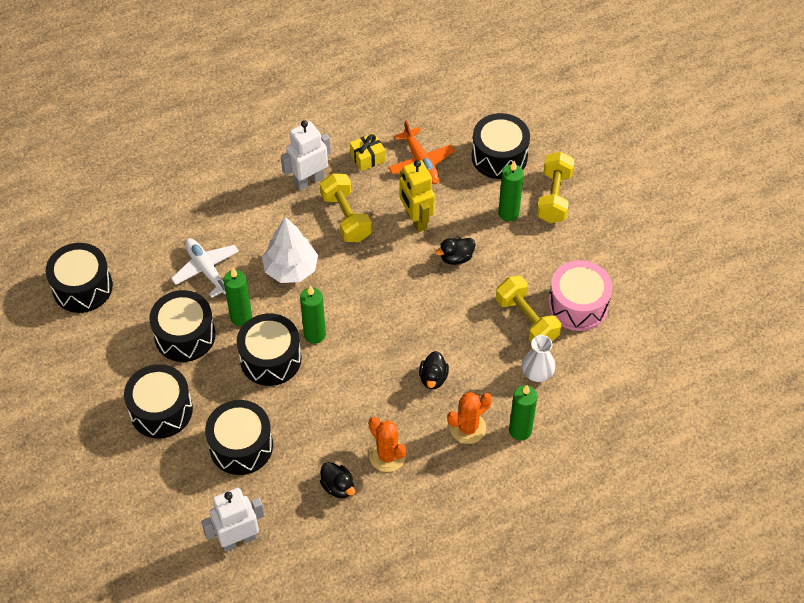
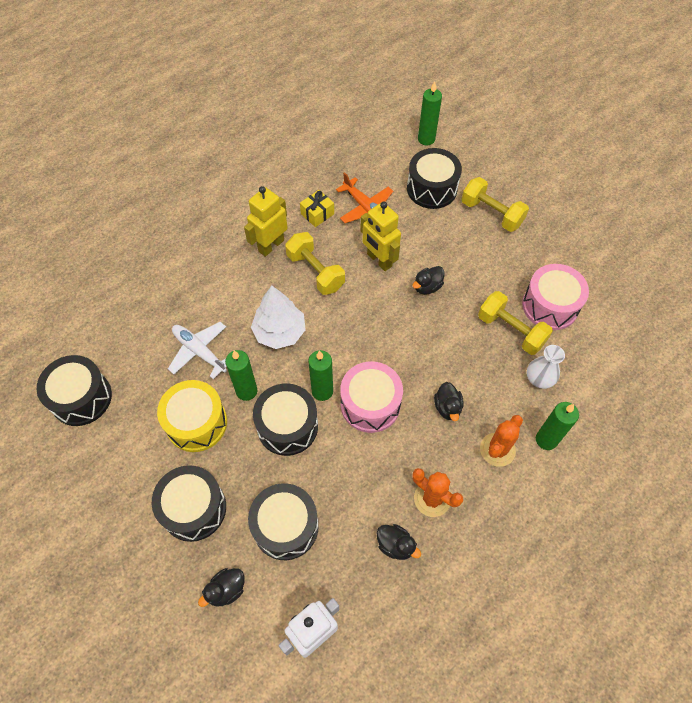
camera: 15 degrees left, 5 degrees up
black drum [149,290,216,362] -> yellow drum [157,380,227,452]
white robot [281,120,331,190] -> yellow robot [244,186,288,257]
green candle [498,161,524,221] -> green candle moved to [418,81,442,145]
yellow dumbbell [537,152,575,223] -> yellow dumbbell turned 45 degrees counterclockwise [461,177,529,232]
none -> black duck [198,568,245,607]
none -> pink drum [340,362,403,433]

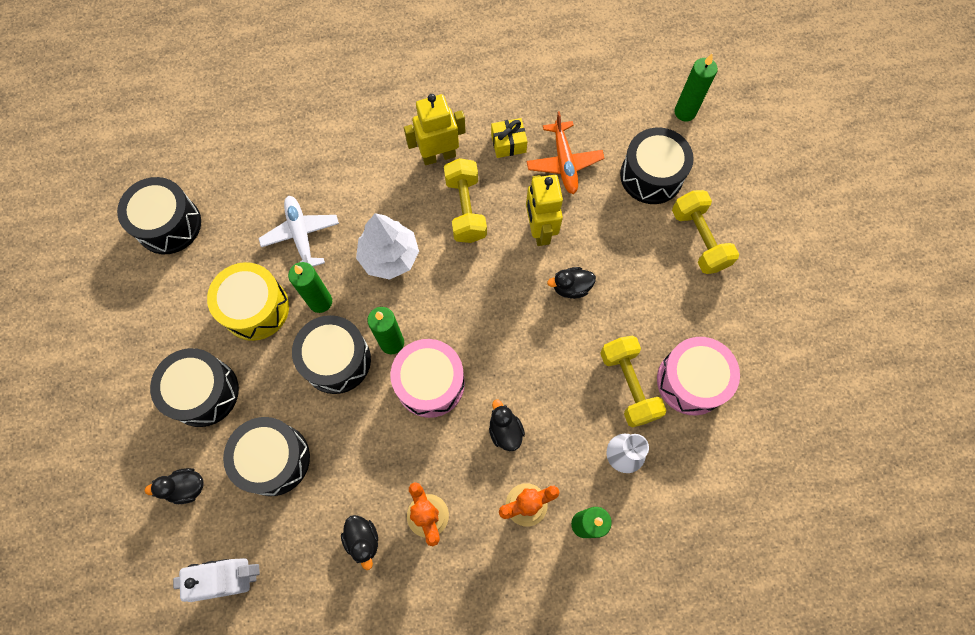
camera: 30 degrees right, 10 degrees up
black duck [434,382,464,421] -> black duck turned 135 degrees clockwise [489,400,525,451]

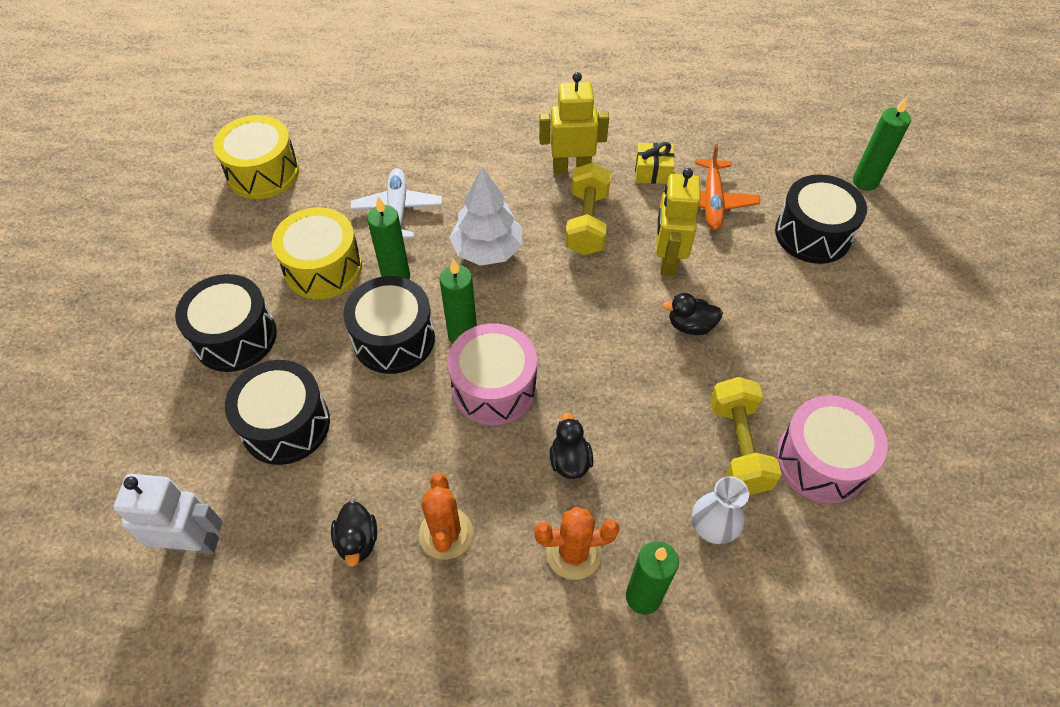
camera: 15 degrees right, 15 degrees down
black drum [117,177,201,254] -> yellow drum [213,115,299,199]
black duck [145,468,204,504] -> none
yellow dumbbell [672,190,739,274] -> none

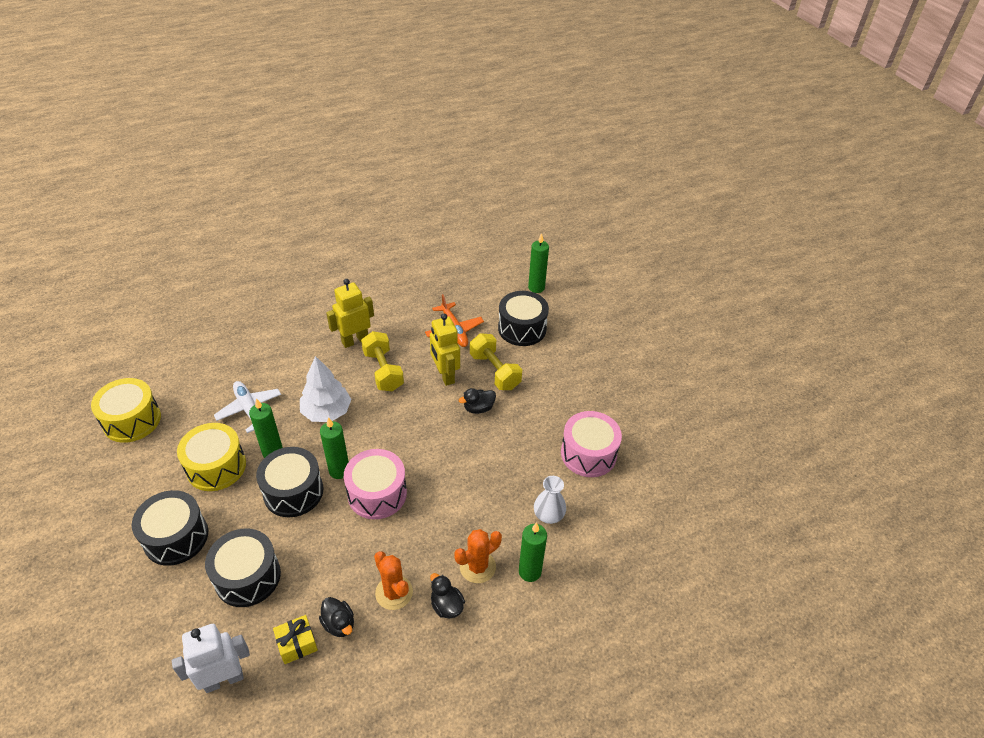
camera: 30 degrees left, 10 degrees down
black duck [550,413,593,479] -> black duck moved to [430,573,465,618]
yellow gift [635,142,674,184] -> yellow gift moved to [273,615,318,664]
yellow dumbbell [710,377,782,495] -> yellow dumbbell moved to [470,333,522,390]

